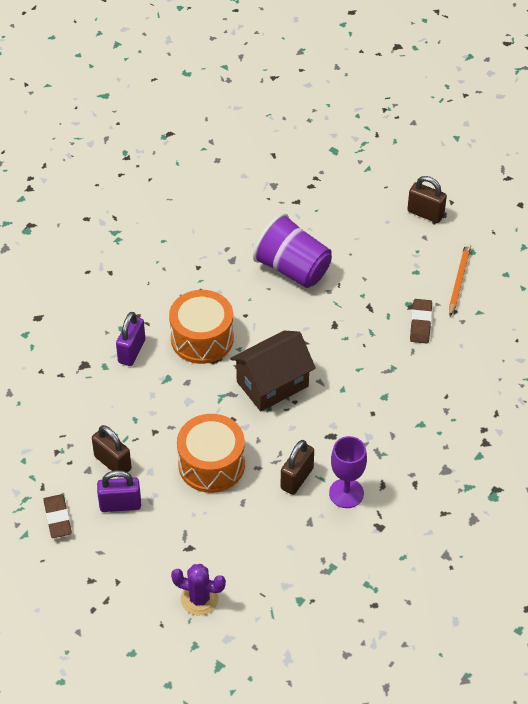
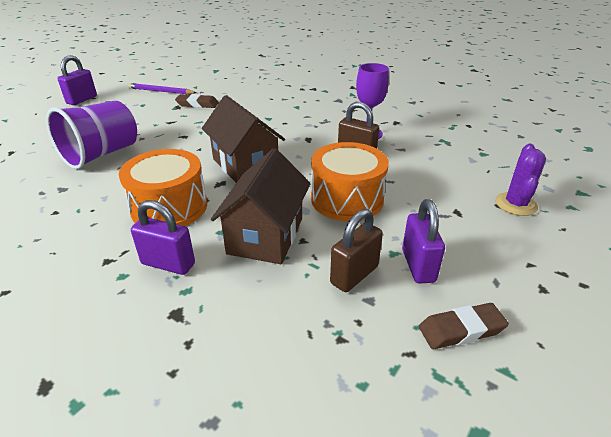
camera: 90 degrees left, 15 degrees down
brown padlock [407,176,447,223] -> purple padlock [58,55,97,105]
orange pencil [449,243,471,316] -> purple pencil [128,83,197,94]
none -> brown house [211,148,310,264]

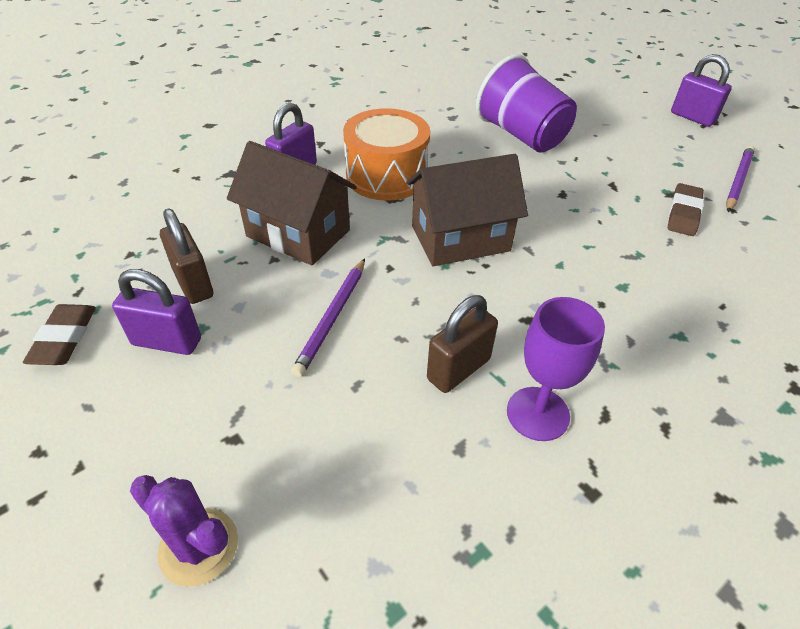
camera: 105 degrees right, 10 degrees up
orange drum [311,142,389,221] -> purple pencil [291,258,365,378]

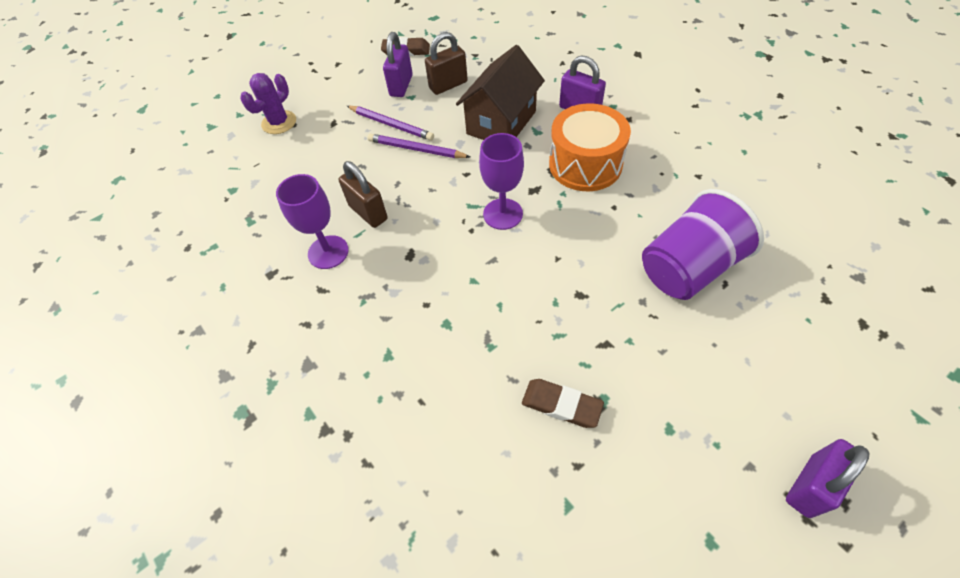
camera: 95 degrees right, 10 degrees up
brown house [406,154,528,266] -> purple goblet [479,133,524,230]
purple pencil [726,146,755,212] -> purple pencil moved to [347,106,434,141]

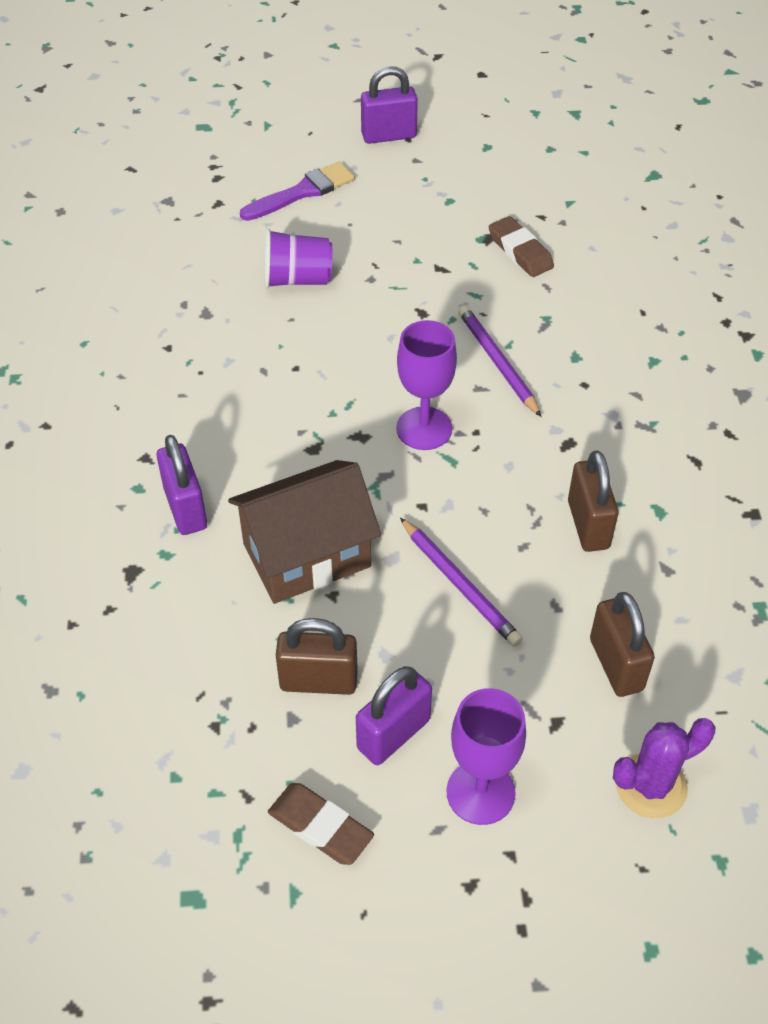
camera: 150 degrees left, 5 degrees down
purple goblet [276,174,349,269] -> purple goblet moved to [446,688,526,825]
purple pencil [347,106,434,141] -> purple pencil moved to [458,305,541,417]
orange drum [549,104,631,191] -> none
purple cup [642,189,764,300] -> purple cup [265,229,332,288], size x0.63
none -> purple brush [240,162,355,221]
none -> brown padlock [590,592,655,697]

